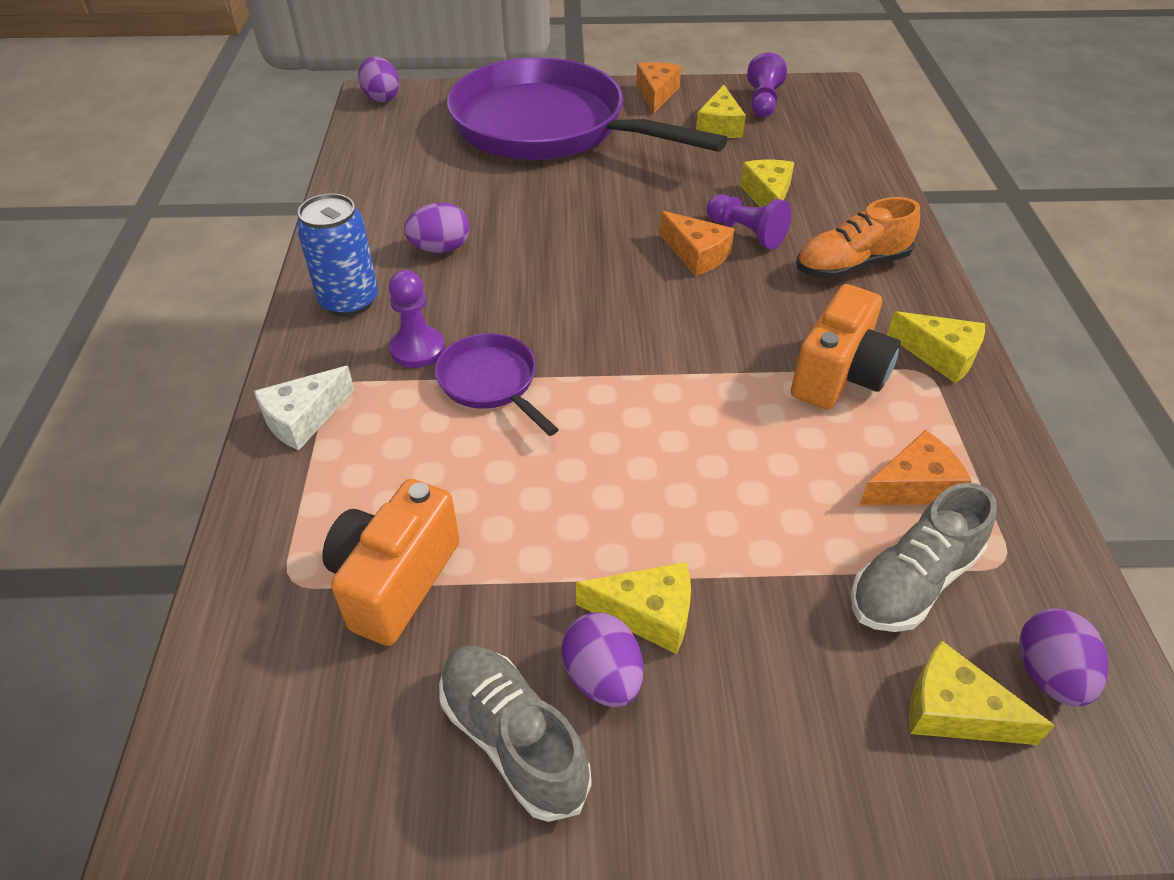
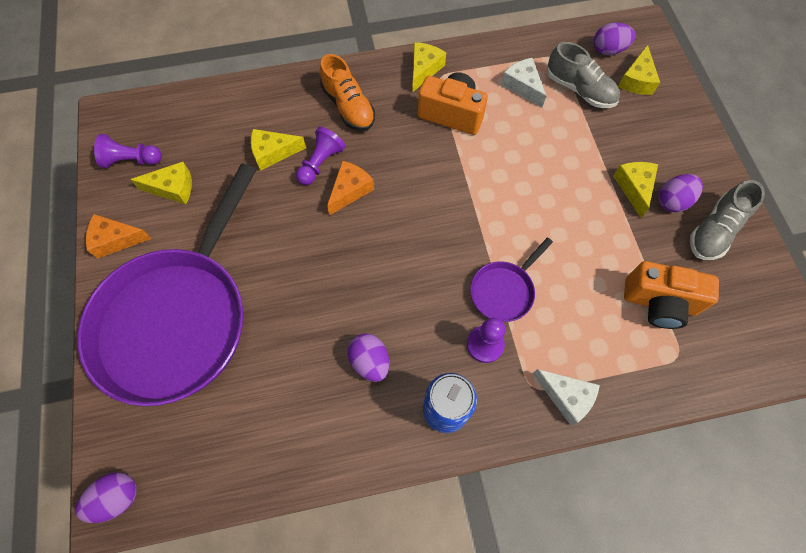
camera: 100 degrees left, 20 degrees up
orange cheese [859,430,971,505] -> white cheese [501,58,546,108]

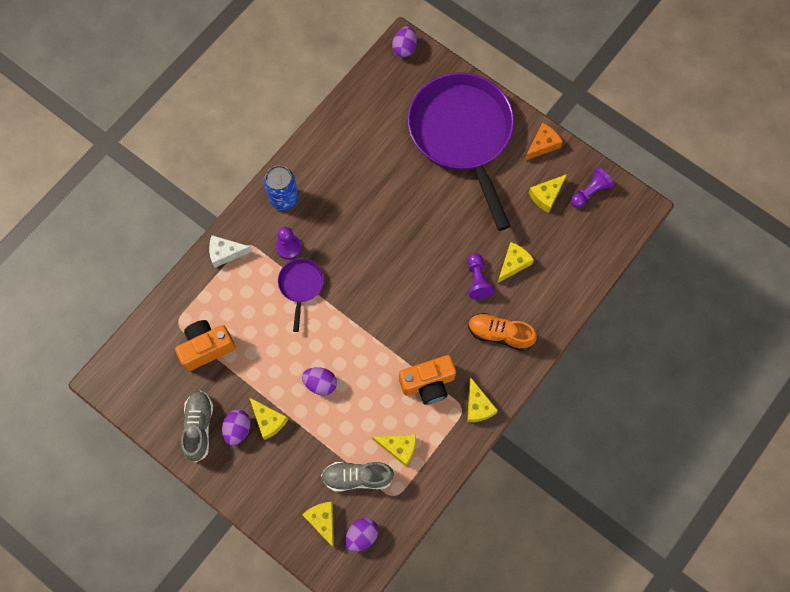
camera: 140 degrees right, 5 degrees up
orange cheese [327,161,374,215] -> none
purple egg [348,333,389,382] -> purple egg moved to [302,367,337,396]
white cheese [501,58,546,108] -> yellow cheese [372,434,416,466]

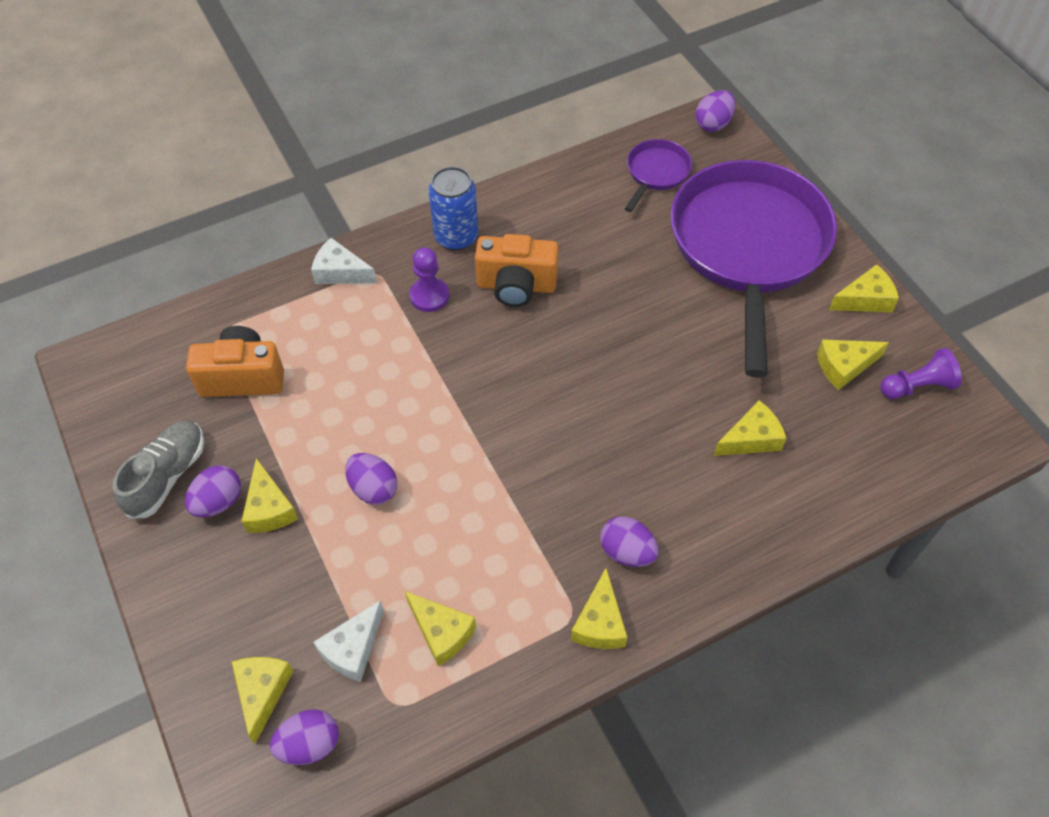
camera: 25 degrees right, 15 degrees down
purple pan [278,258,324,332] -> purple pan moved to [625,139,692,212]
grey shoe [321,462,394,492] -> white cheese [313,600,384,682]
orange camera [399,355,456,405] -> orange camera moved to [475,234,558,307]
purple pawn [468,253,495,299] -> none
orange shoe [468,313,537,351] -> none
orange cheese [525,123,563,161] -> yellow cheese [829,264,899,312]
none -> purple egg [600,517,658,567]

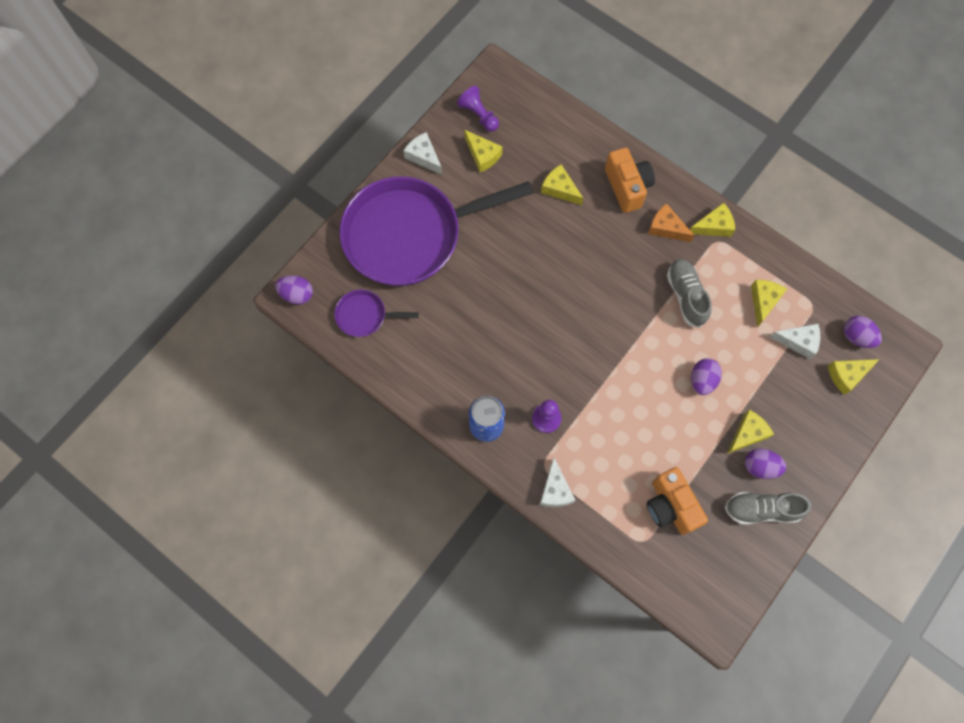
camera: 115 degrees left, 15 degrees up
orange camera [475,234,558,307] -> orange camera moved to [605,148,655,213]
purple egg [600,517,658,567] -> orange cheese [648,203,695,242]
yellow cheese [829,264,899,312] -> white cheese [403,132,442,175]
none -> grey shoe [667,259,711,328]

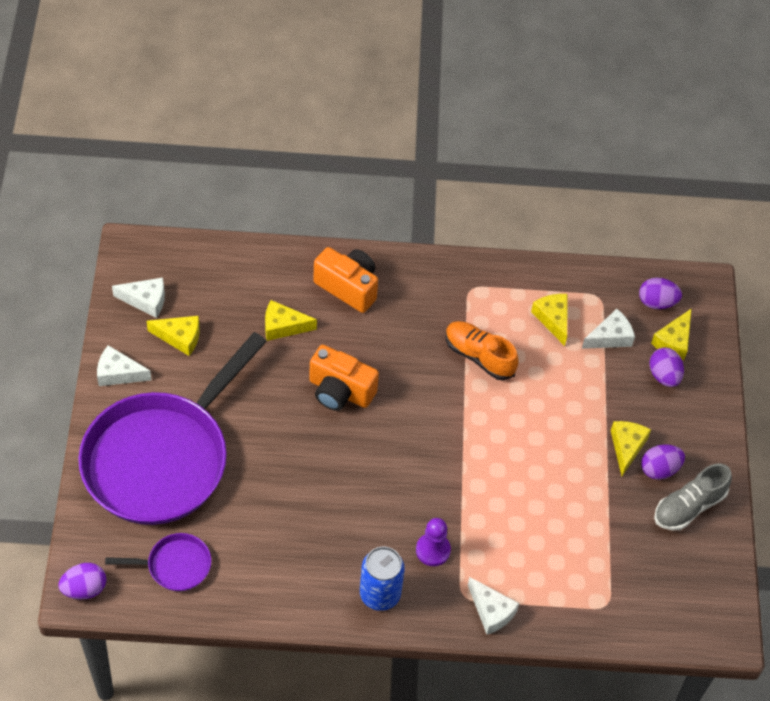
camera: 40 degrees left, 15 degrees down
purple pan [335,290,419,337] -> purple pan turned 150 degrees counterclockwise [105,533,211,591]
purple pawn [457,86,499,132] -> white cheese [112,277,165,318]
orange camera [646,467,708,535] -> orange camera moved to [309,345,379,411]
orange cheese [648,203,695,242] -> none
grey shoe [667,259,711,328] -> orange shoe [446,321,518,381]
yellow cheese [690,203,735,237] -> none
purple egg [691,358,722,395] -> purple egg moved to [649,347,684,387]

